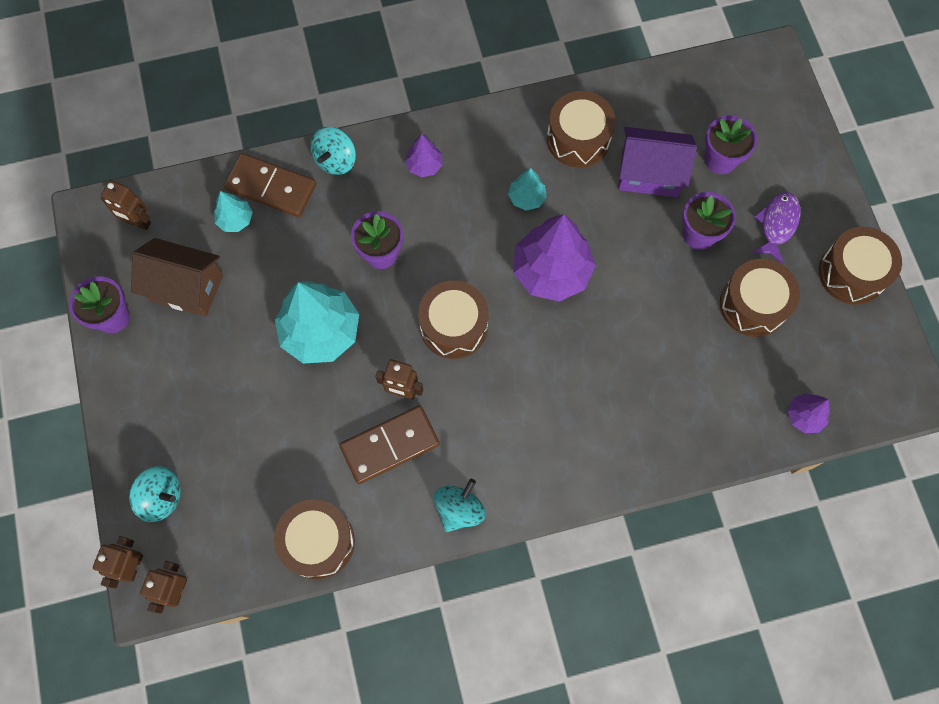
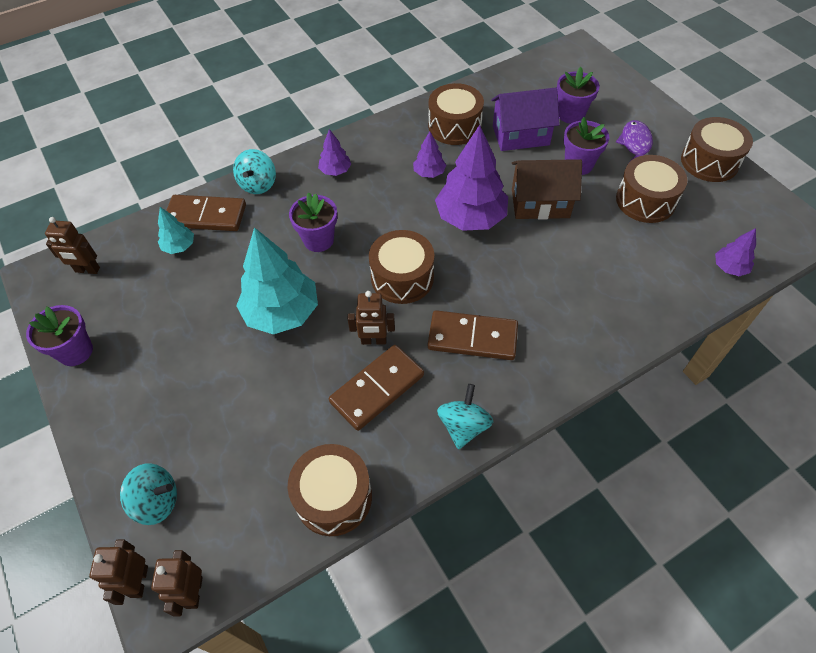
camera: 15 degrees left, 15 degrees down
brown house [131,238,223,317] -> brown house moved to [512,159,582,220]
turquoise tree [508,168,547,211] -> purple tree [413,131,446,178]
none -> brown domino [428,310,518,360]

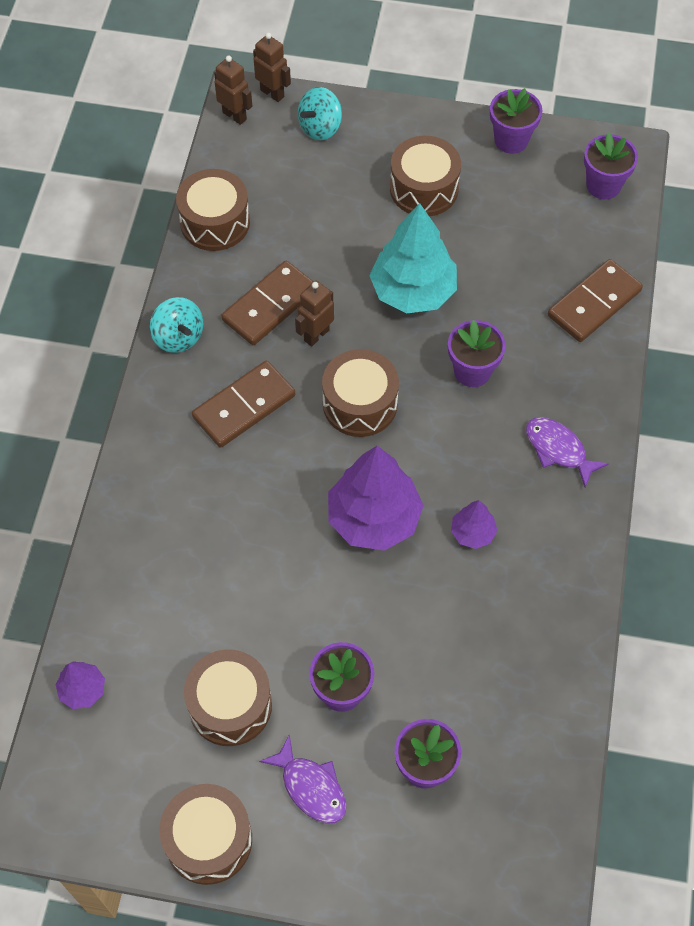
camera: 130 degrees right, 5 degrees up
brown robot [45,217,100,274] -> purple flower pot [584,132,638,199]
turquoise tree [158,207,194,254] -> none
turquoise spinning top [233,149,276,194] -> none
purple tree [318,129,351,176] -> purple fish [526,417,609,488]
brown domino [329,345,424,431] -> brown domino turned 45 degrees clockwise [221,261,314,345]
brown drum [428,83,484,145] -> brown drum moved to [390,136,461,216]
purple house [491,88,560,151] -> none
brown house [512,159,582,220] -> none

